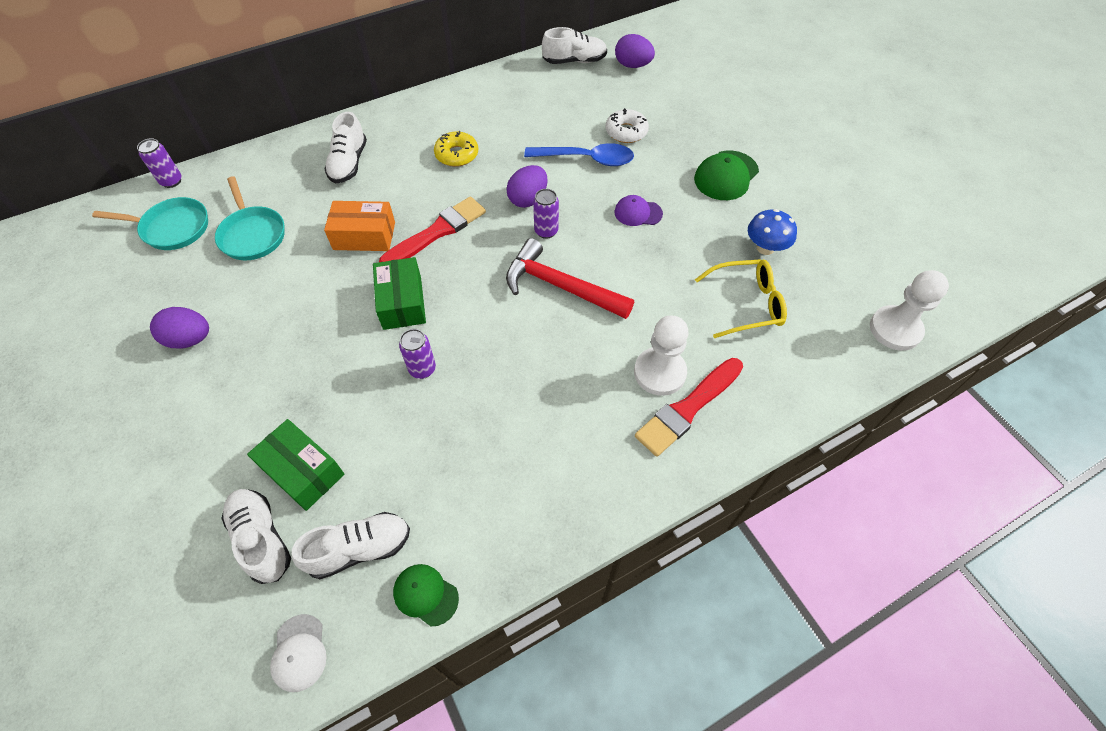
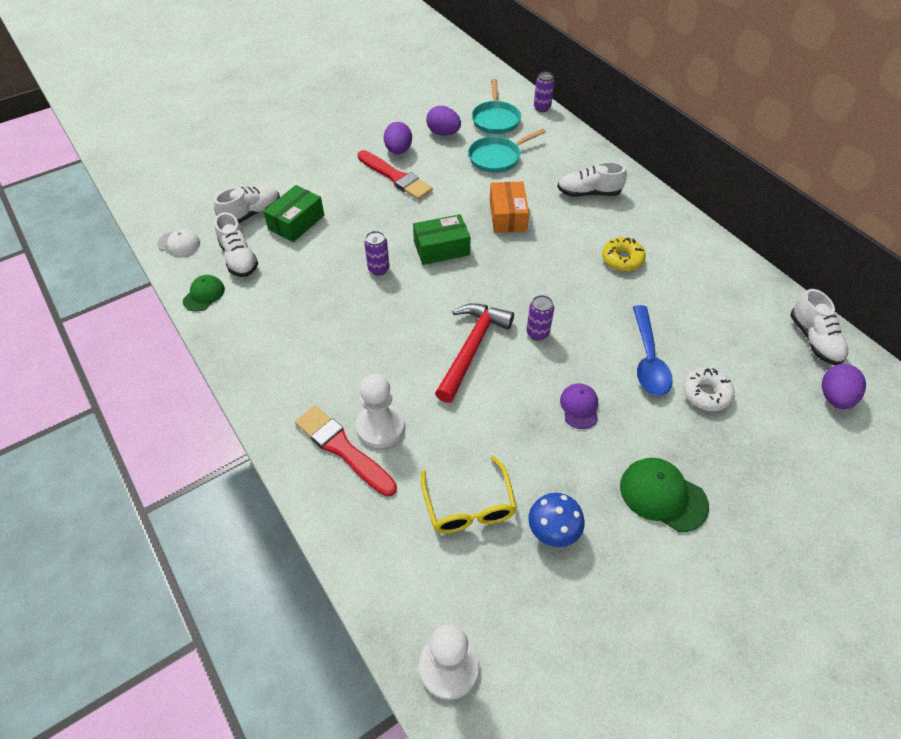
camera: 85 degrees right, 5 degrees down
white cap [270,614,327,692] -> white cap turned 150 degrees counterclockwise [157,229,200,256]
red brush [379,197,486,262] -> red brush moved to [357,150,433,200]
purple egg [506,165,548,208] -> purple egg moved to [426,106,461,136]

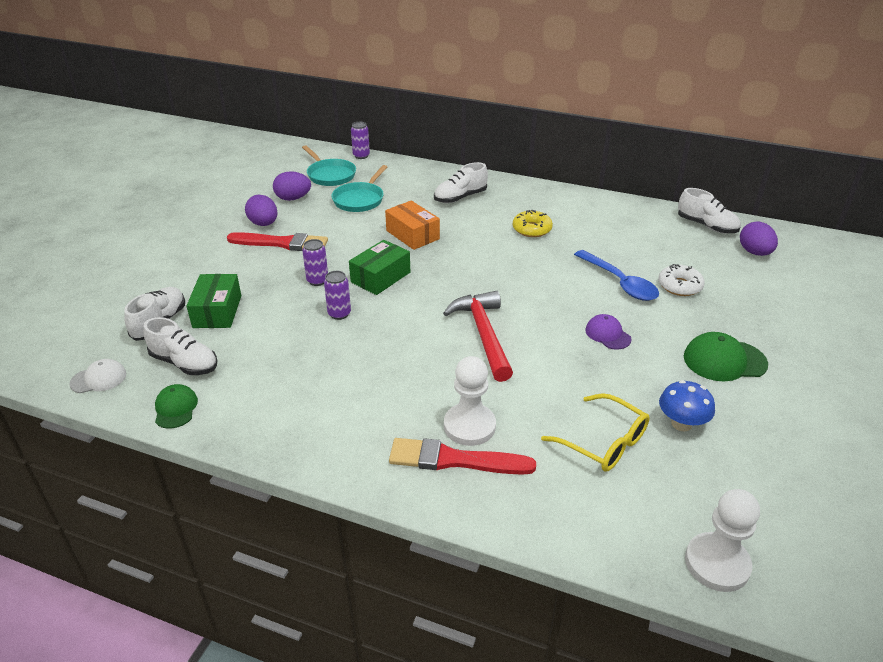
camera: 35 degrees left, 15 degrees down
purple can [526,295,554,341] -> purple can moved to [302,239,328,286]

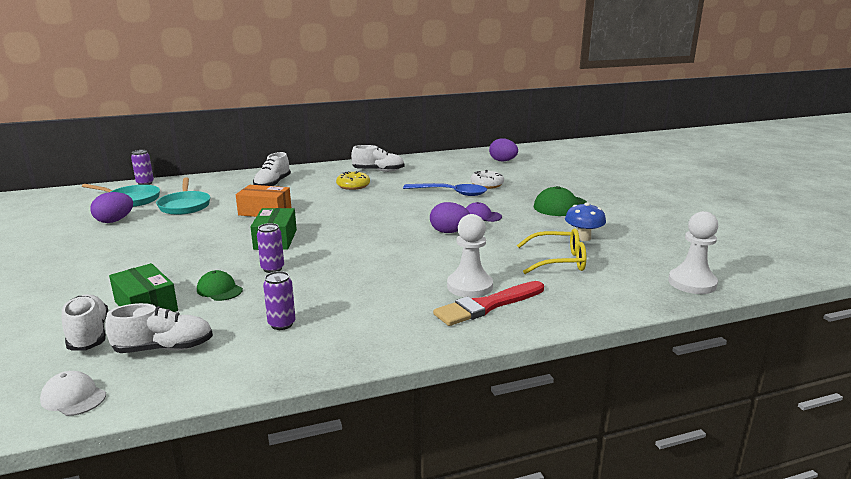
camera: 40 degrees left, 15 degrees down
white cap [69,359,126,393] -> white cap turned 90 degrees counterclockwise [40,371,106,416]
green cap [155,384,198,429] -> green cap moved to [197,270,243,301]
red brush [227,232,328,251] -> none
purple egg [245,195,278,226] -> purple egg moved to [430,202,470,233]
purple can [302,239,328,286] -> purple can moved to [263,271,296,330]
red hammer [443,291,513,382] -> none
white shoe [678,188,741,234] -> white shoe moved to [351,145,404,172]

